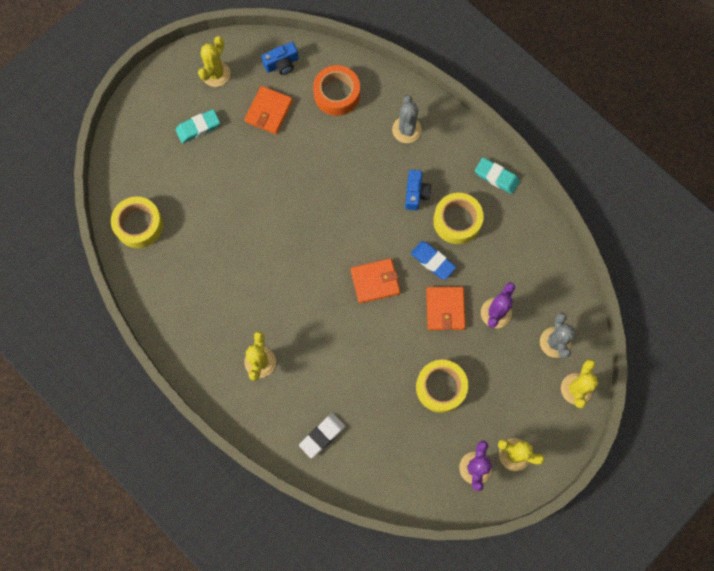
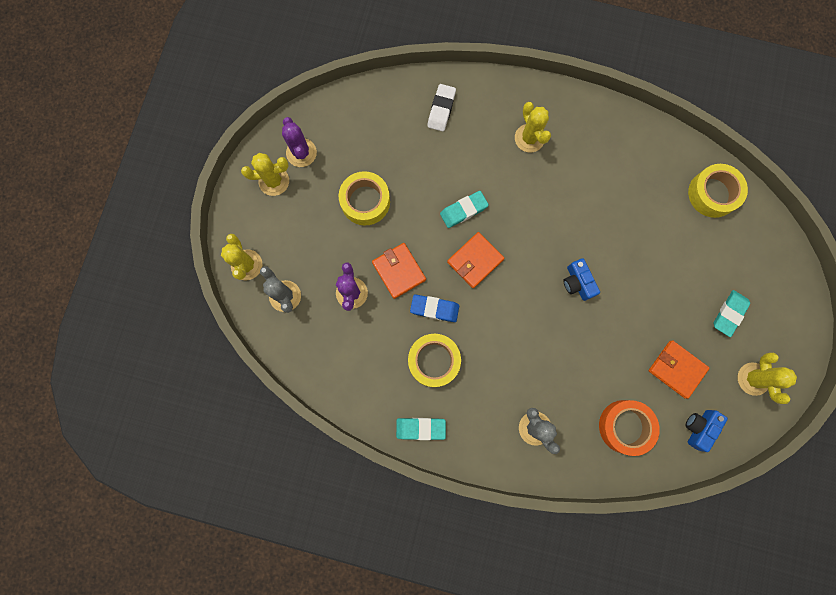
camera: 150 degrees right, 5 degrees up
orange wallet [244,86,293,134] -> orange wallet turned 45 degrees counterclockwise [649,340,709,399]
blue camera [405,170,431,210] -> blue camera moved to [563,258,600,301]
none -> turquoise eraser [440,191,489,228]

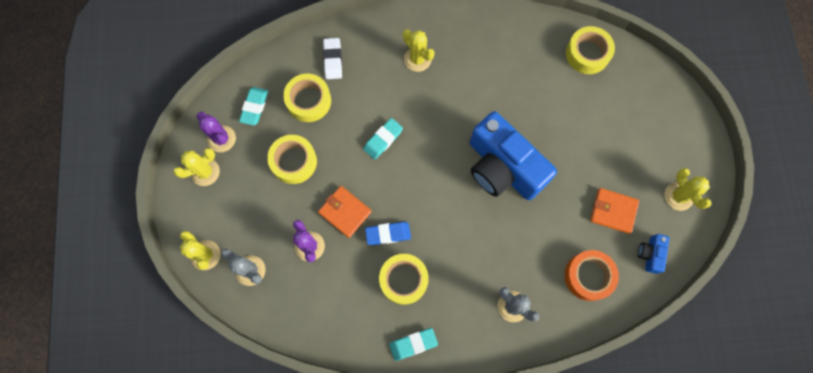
camera: 20 degrees left, 5 degrees down
orange wallet [447,232,504,288] -> none
blue camera [563,258,600,301] -> blue camera [470,111,557,200], size x2.42
turquoise eraser [713,290,750,337] -> turquoise eraser moved to [239,87,268,126]
none -> yellow tape [283,74,331,122]

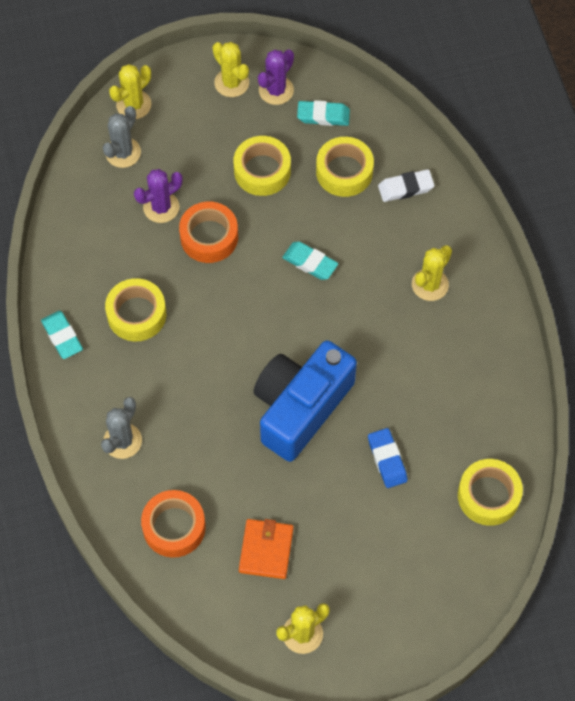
camera: 80 degrees right, 10 degrees down
orange wallet [318,186,372,238] -> orange tape [179,202,238,263]
blue eraser [365,222,411,245] -> blue eraser moved to [368,428,408,488]
blue camera [638,234,669,274] -> none

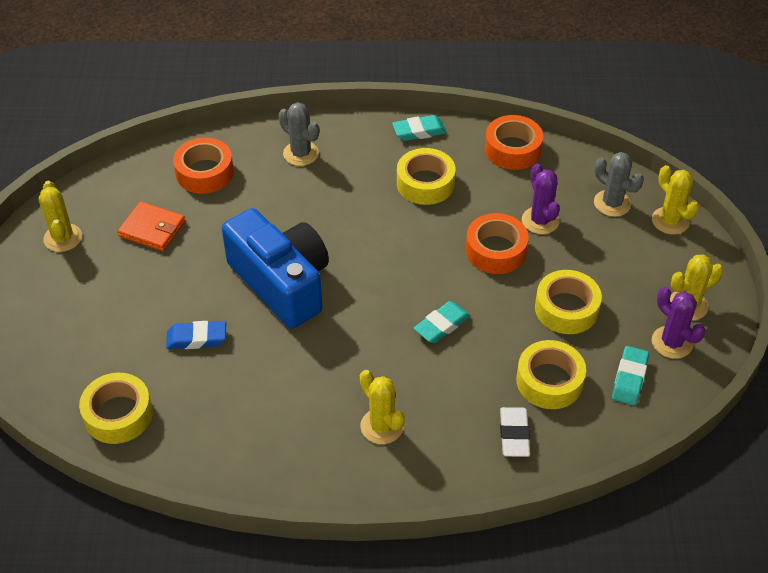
camera: 105 degrees right, 15 degrees down
none -> orange tape [485,115,543,170]

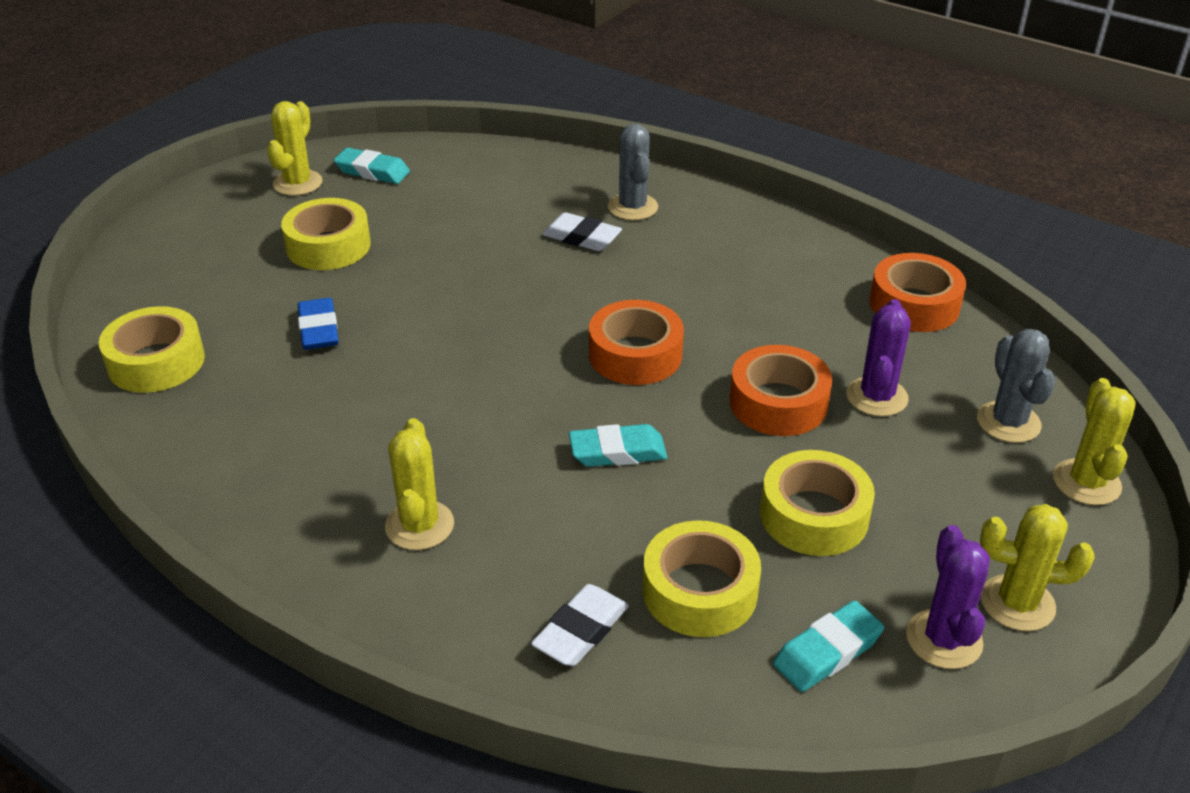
camera: 35 degrees right, 10 degrees down
orange wallet [117,201,186,251] -> none
blue eraser [166,321,226,349] -> blue eraser turned 45 degrees clockwise [298,298,339,350]
orange tape [173,138,234,194] -> orange tape moved to [589,300,684,385]
blue camera [222,208,329,329] -> none
turquoise eraser [392,115,447,141] -> turquoise eraser moved to [334,148,410,184]
yellow tape [397,148,456,205] -> yellow tape moved to [281,198,371,270]
none -> white eraser [542,212,622,251]

